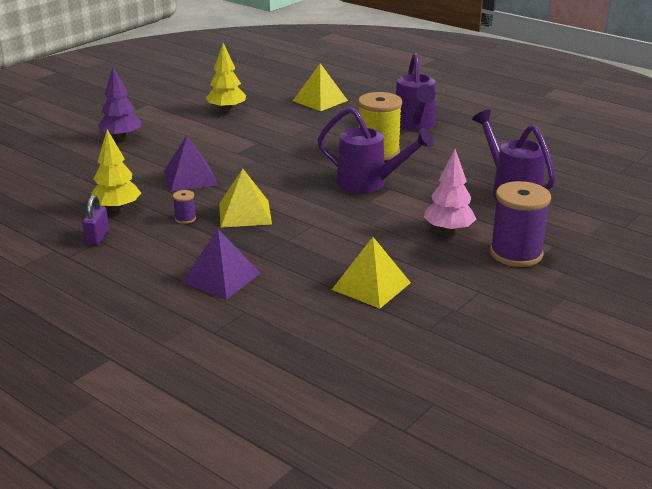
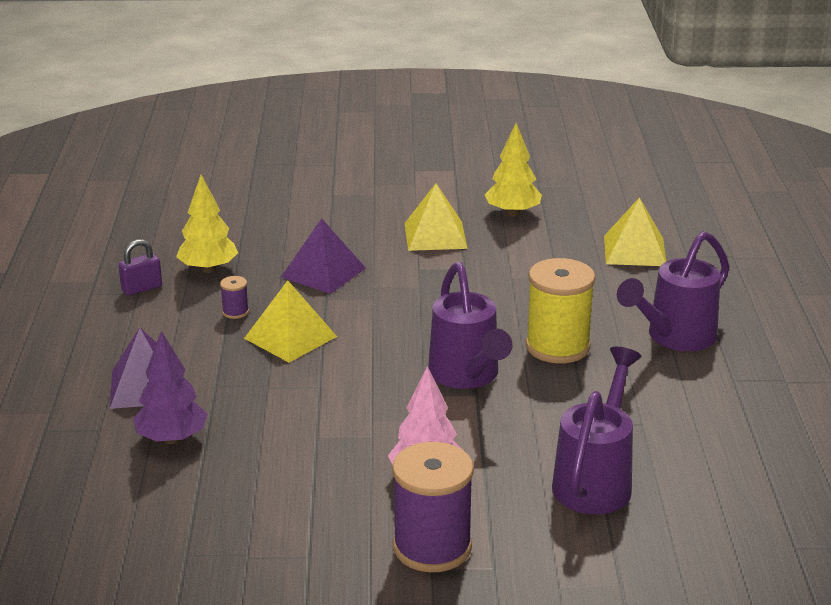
camera: 50 degrees right, 0 degrees up
purple tree [98,67,141,140] -> purple tree moved to [133,331,207,444]
yellow pyramid [332,237,411,309] -> yellow pyramid moved to [404,183,468,251]

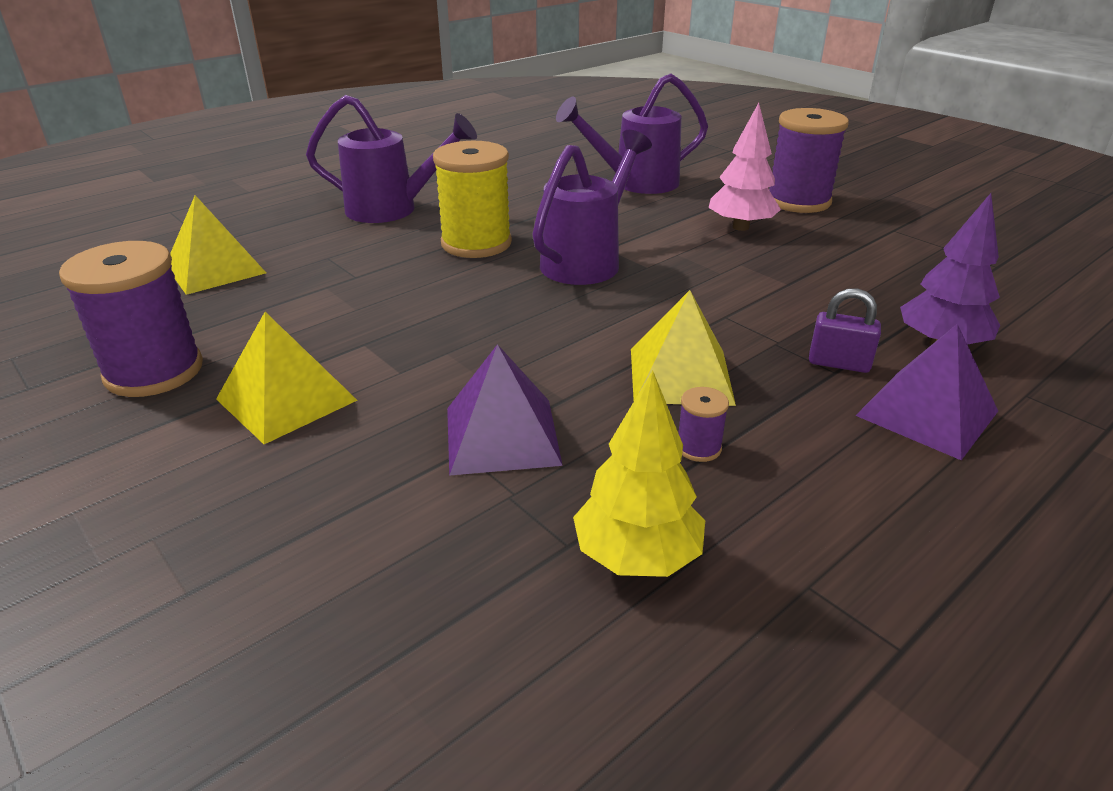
camera: 130 degrees left, 5 degrees up
purple padlock [118,239,162,295] -> purple padlock moved to [809,288,881,373]
yellow tree [485,123,542,216] -> purple spool [59,241,203,397]

